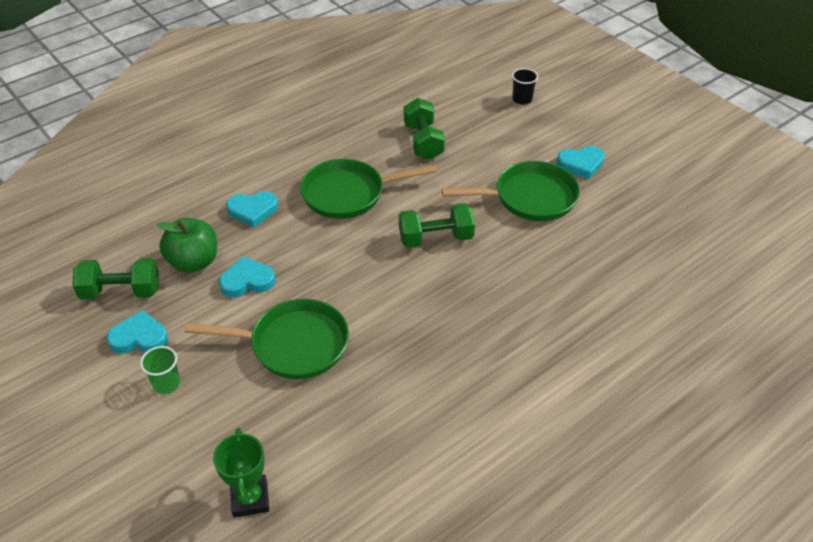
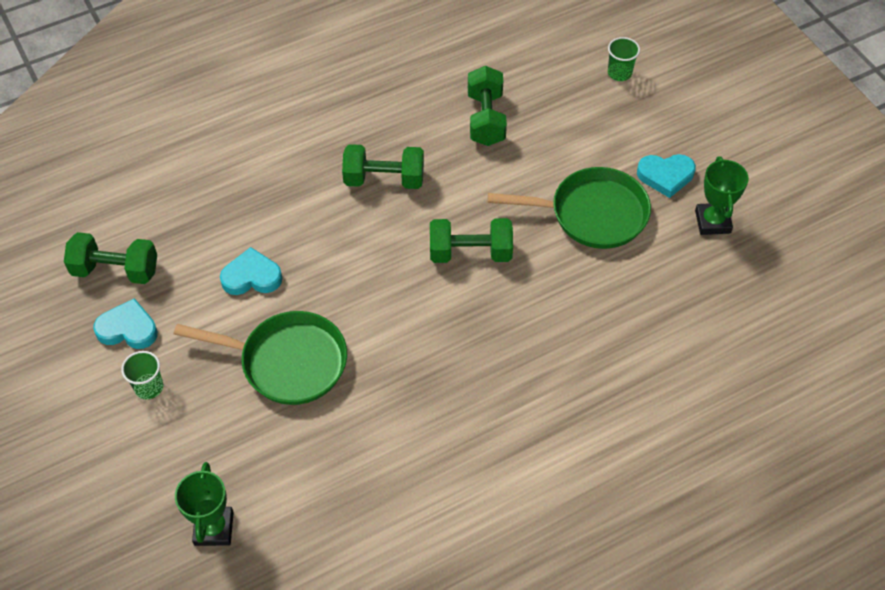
camera: 10 degrees right, 10 degrees up
green apple [157,218,217,273] -> none
turquoise heart [226,191,278,227] -> none
green pan [300,159,437,219] -> green dumbbell [342,144,424,189]
black cup [512,68,538,105] -> green cup [608,37,640,81]
none -> green trophy [695,157,749,235]

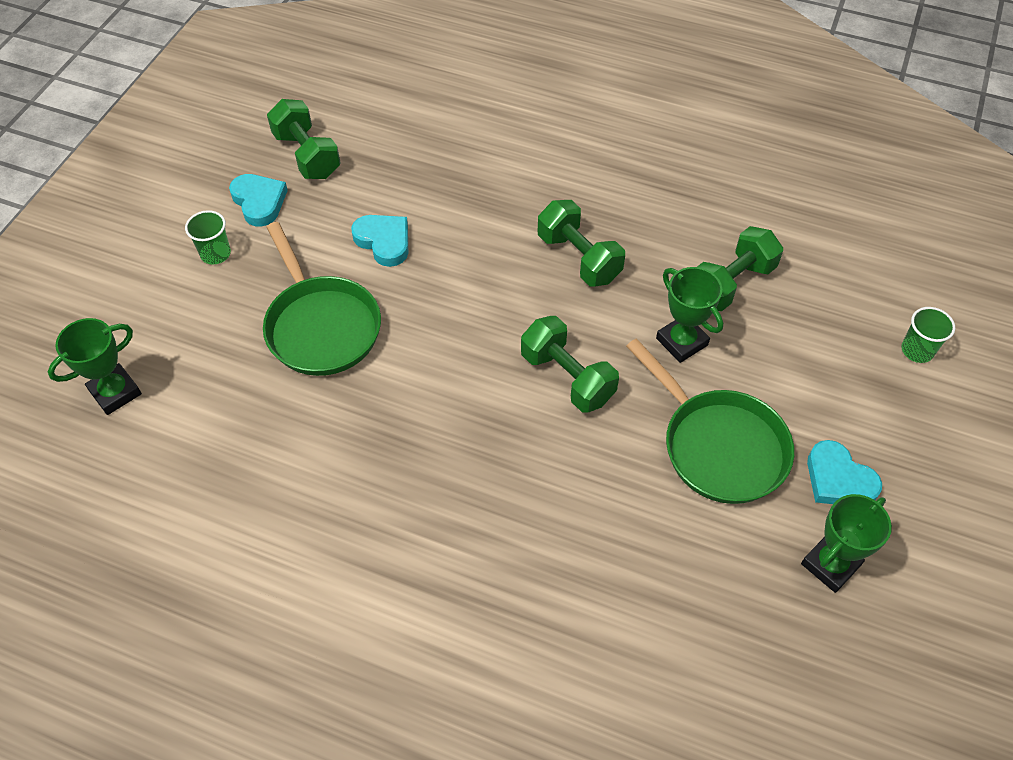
camera: 50 degrees right, 0 degrees up
none -> green trophy [656,267,723,363]

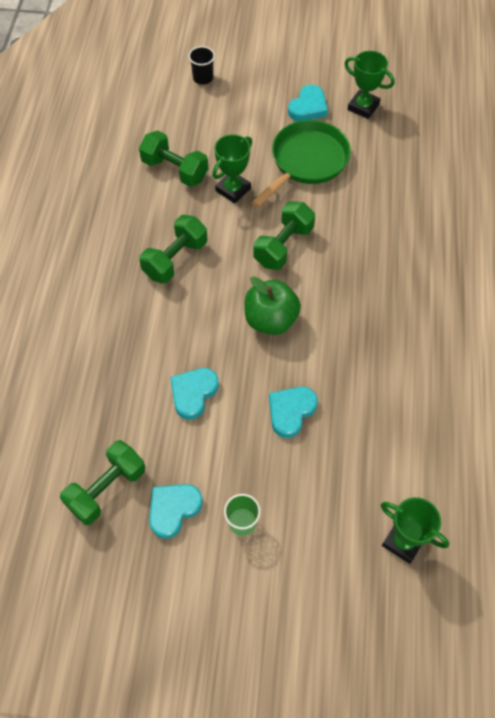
camera: 105 degrees left, 5 degrees up
green pan [263,222,381,376] -> turquoise heart [269,387,318,438]
green cup [901,307,955,363] -> black cup [188,46,215,85]
none -> green apple [244,276,301,335]

